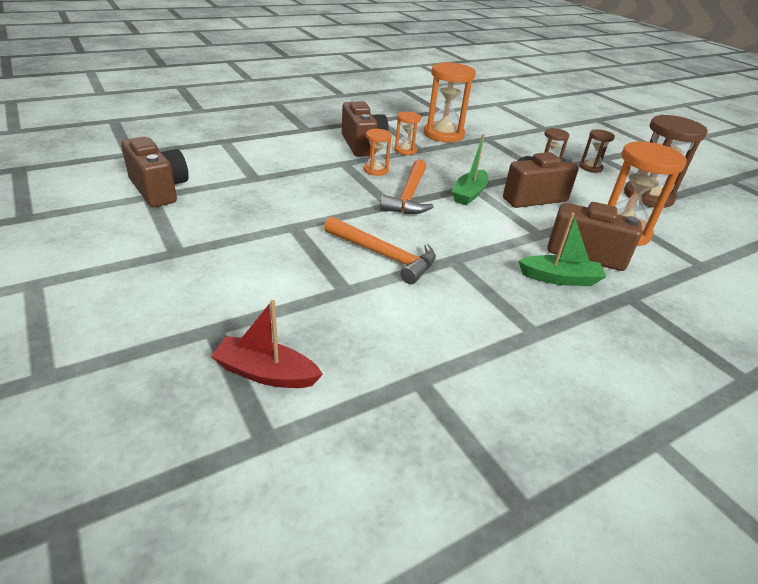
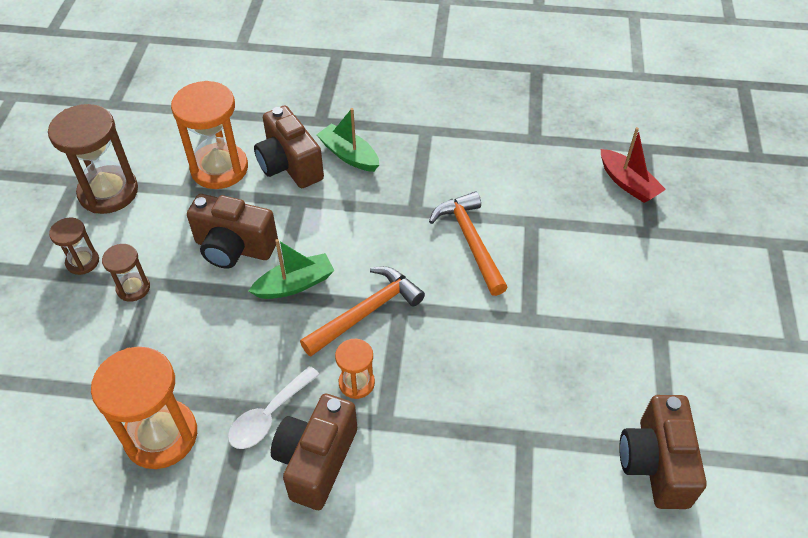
camera: 140 degrees left, 15 degrees up
orange hourglass [394,112,421,155] -> white spoon [228,366,320,449]

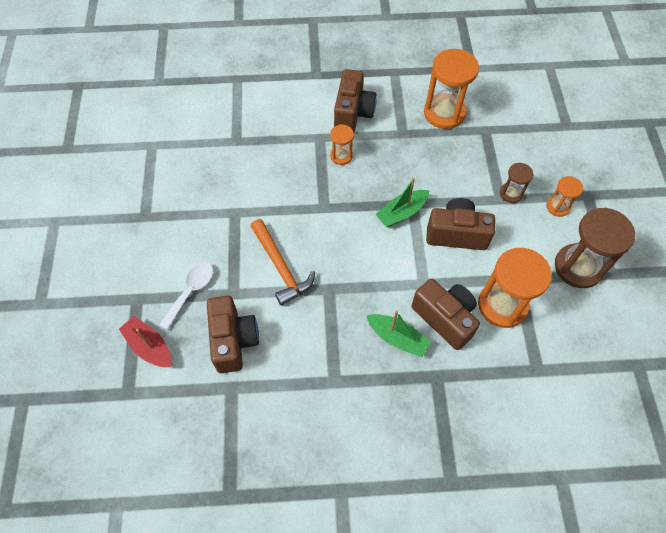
camera: 170 degrees right, 10 degrees up
brown hourglass [49,217,99,275] -> orange hourglass [547,176,583,217]
white spoon [228,366,320,449] -> white spoon moved to [159,262,213,330]
orange hammer [300,266,425,356] -> none
brown camera [619,395,707,509] -> brown camera moved to [207,295,259,373]

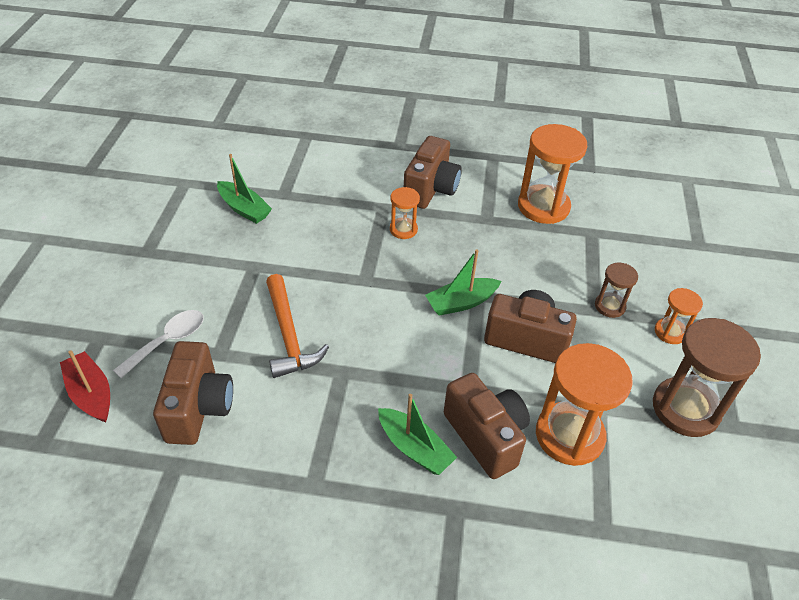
camera: 10 degrees right, 15 degrees down
none -> green boat [217,154,272,224]

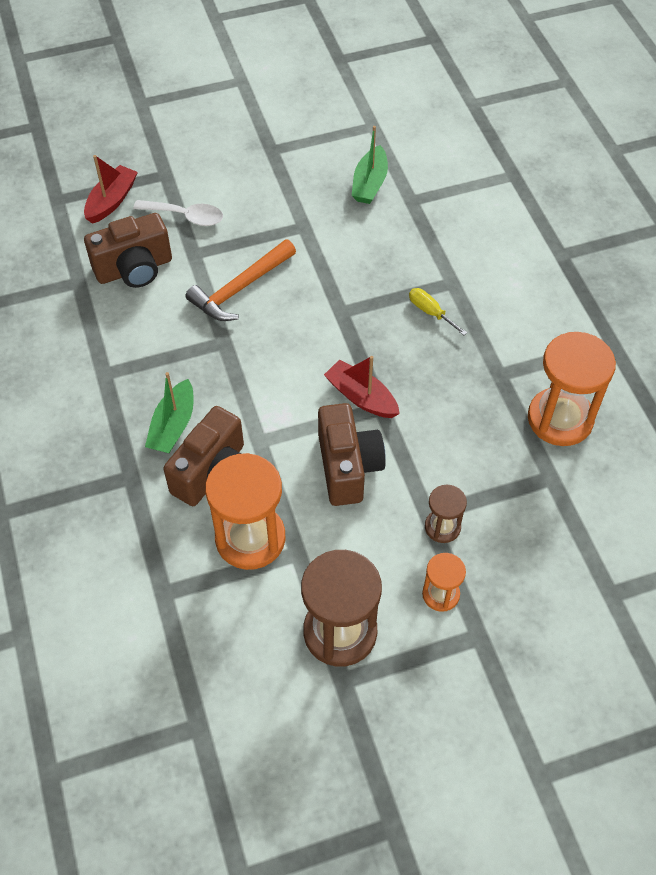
camera: 65 degrees right, 10 degrees up
orange hourglass [390,187,420,239] -> yellow screwdriver [409,288,467,335]
brown camera [404,136,462,209] -> none
green boat [425,249,501,316] -> red boat [324,356,400,418]

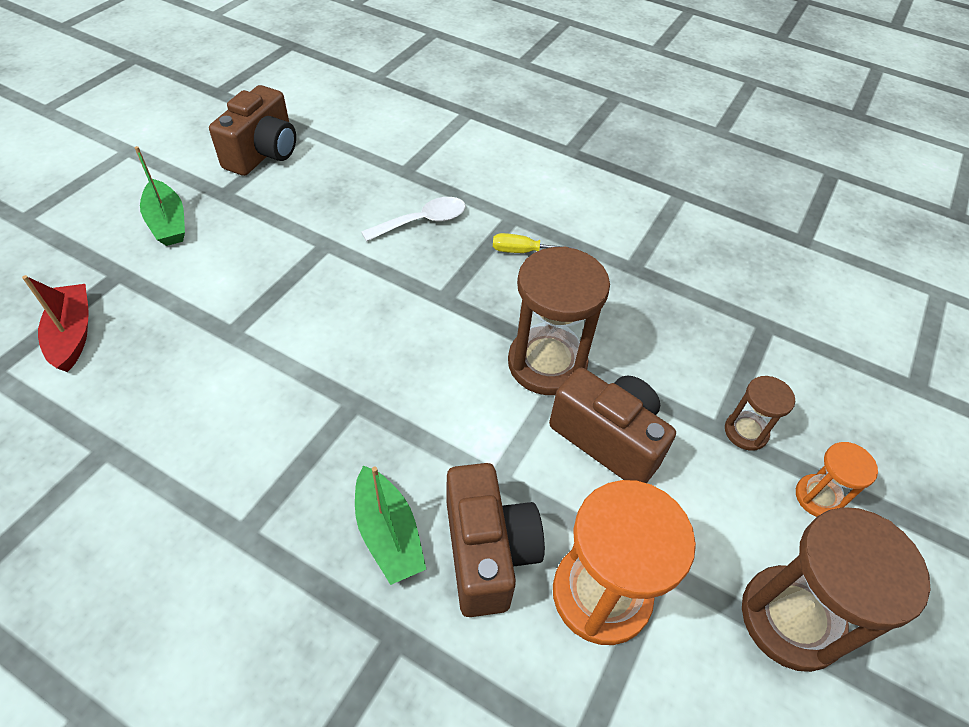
camera: 45 degrees left, 5 degrees down
brown camera [84,213,172,288] -> brown camera moved to [209,85,296,176]
white spoon [133,200,223,226] -> white spoon moved to [361,197,466,242]
orange hammer [185,239,296,321] -> none
red boat [324,356,400,418] -> brown hourglass [508,247,610,395]
green boat [351,126,388,204] -> green boat moved to [134,146,185,246]
orange hourglass [528,332,616,446] -> none

